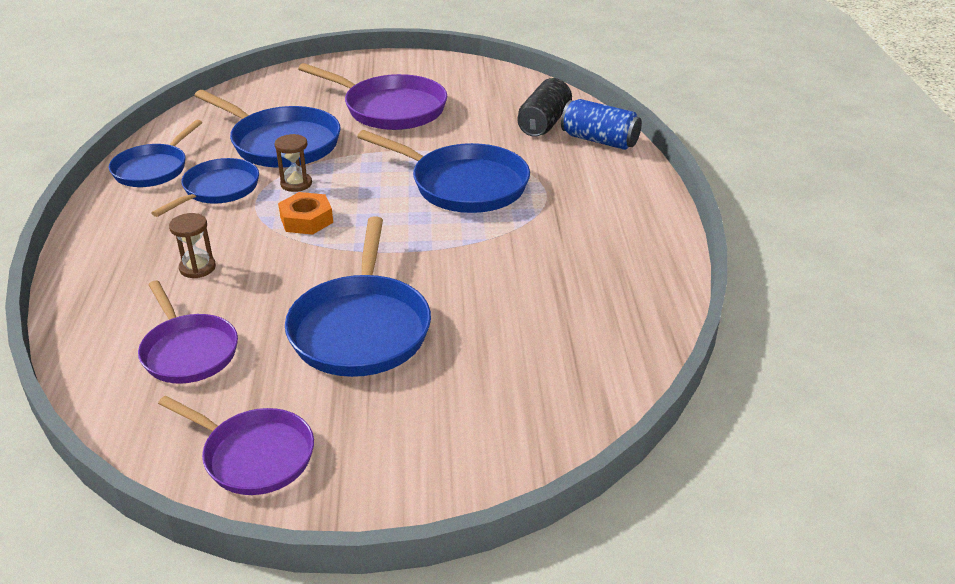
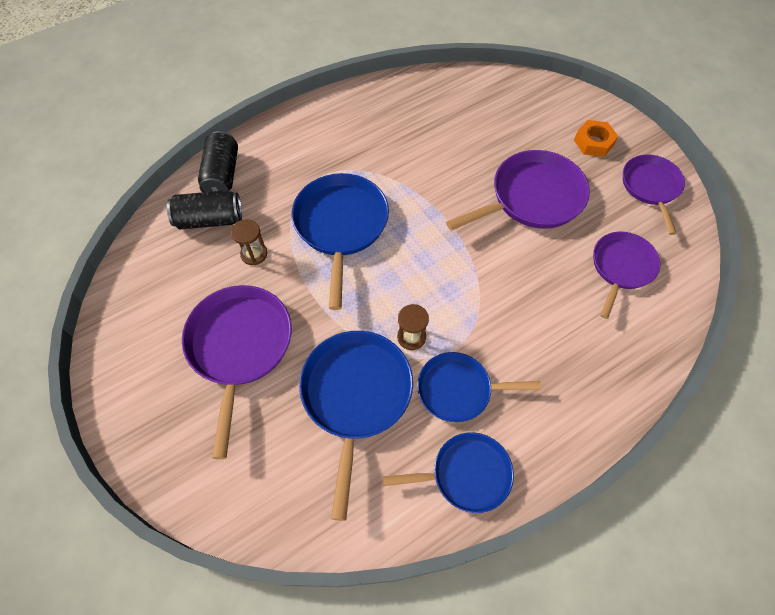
camera: 120 degrees left, 25 degrees up
brown hourglass [169,213,216,278] -> brown hourglass moved to [231,219,267,265]
orange nut [278,192,333,235] -> orange nut moved to [574,120,618,157]
blue pan [285,217,431,377] -> purple pan [446,150,590,231]
blue can [561,99,642,150] -> black can [198,131,238,192]

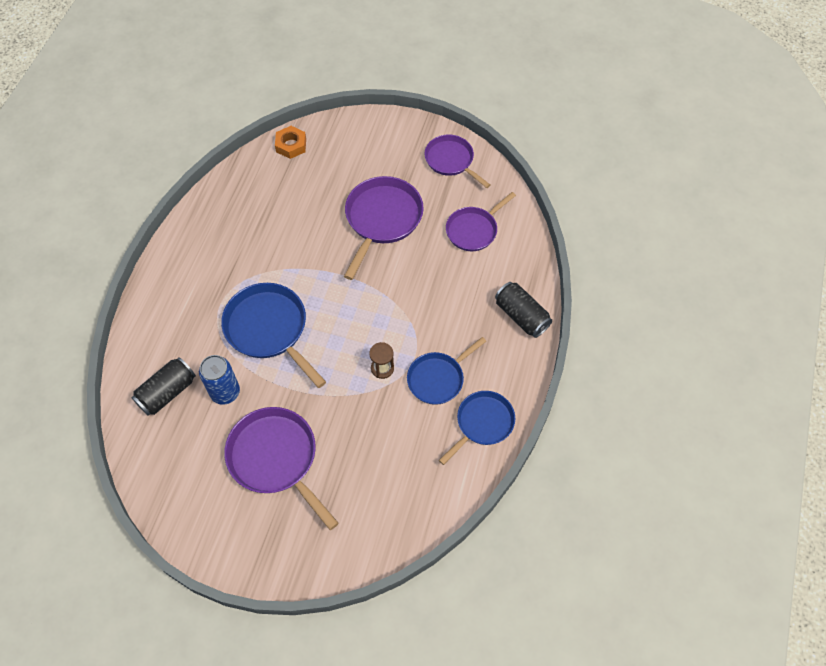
camera: 40 degrees left, 0 degrees up
black can [198,131,238,192] -> black can moved to [495,282,552,338]
brown hourglass [231,219,267,265] -> blue can [199,355,240,405]
blue pan [299,331,413,521] -> none
orange nut [574,120,618,157] -> orange nut moved to [275,126,306,159]
purple pan [593,231,660,319] -> purple pan turned 120 degrees counterclockwise [446,192,516,251]

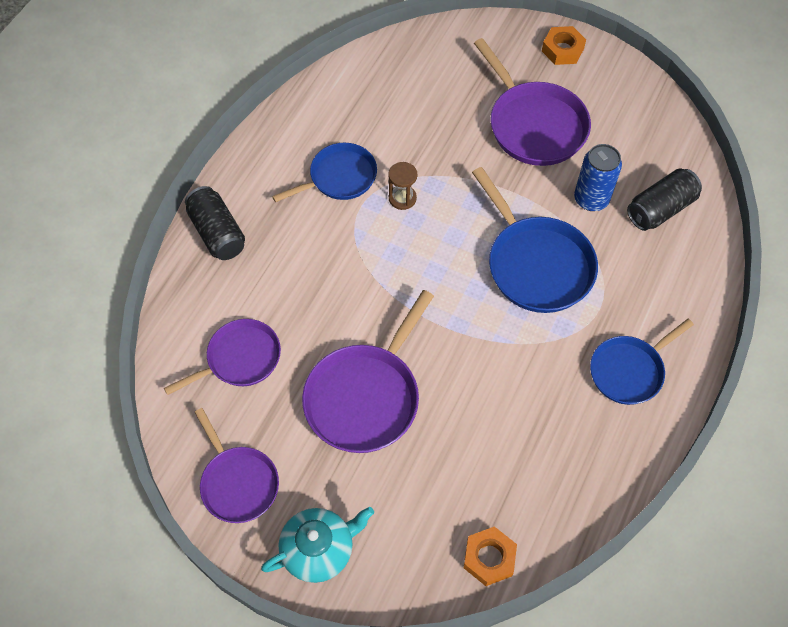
camera: 170 degrees left, 0 degrees up
blue pan [439,391,515,465] -> blue pan moved to [590,319,694,405]
none -> turquoise teapot [261,507,374,583]
none -> orange nut [542,26,586,65]

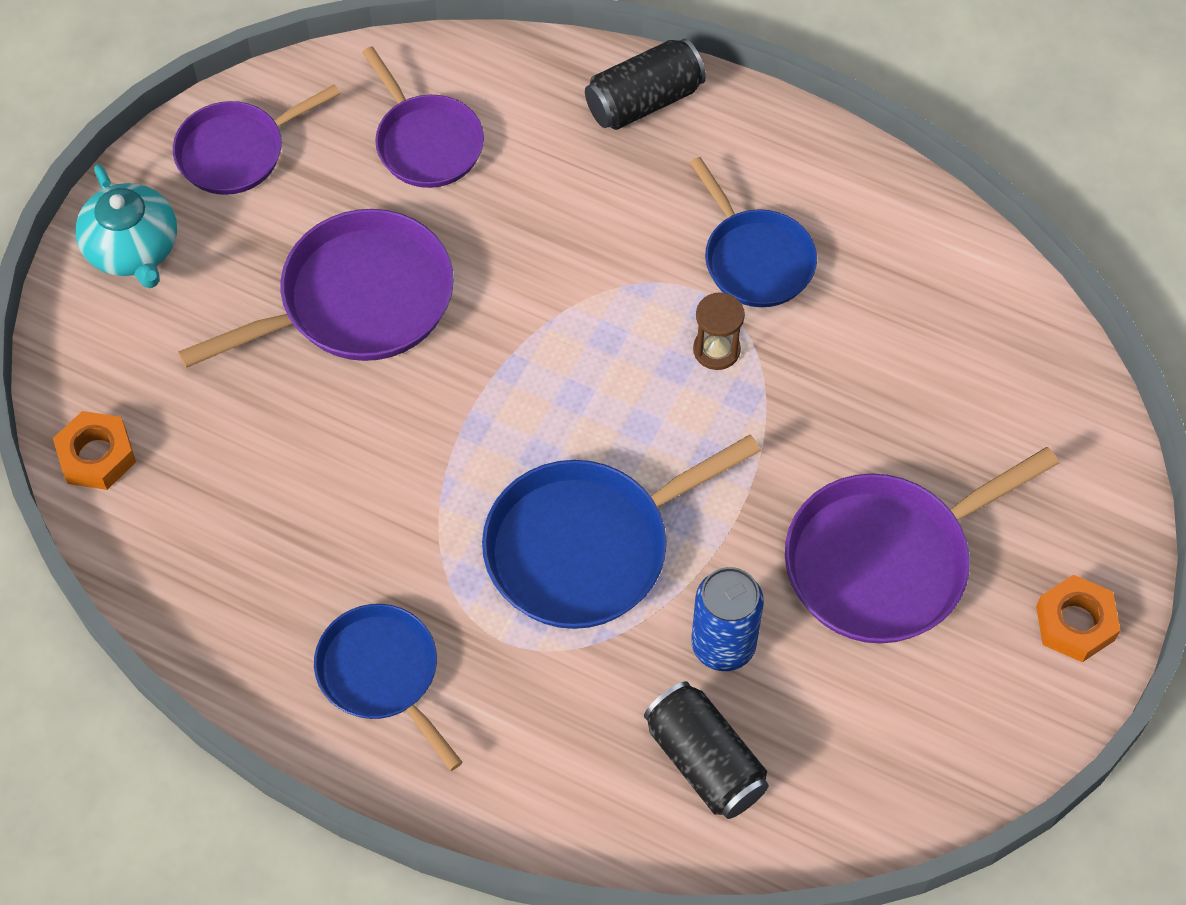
camera: 90 degrees right, 0 degrees up
purple pan [302,290,434,453] -> purple pan turned 120 degrees clockwise [178,209,454,368]

